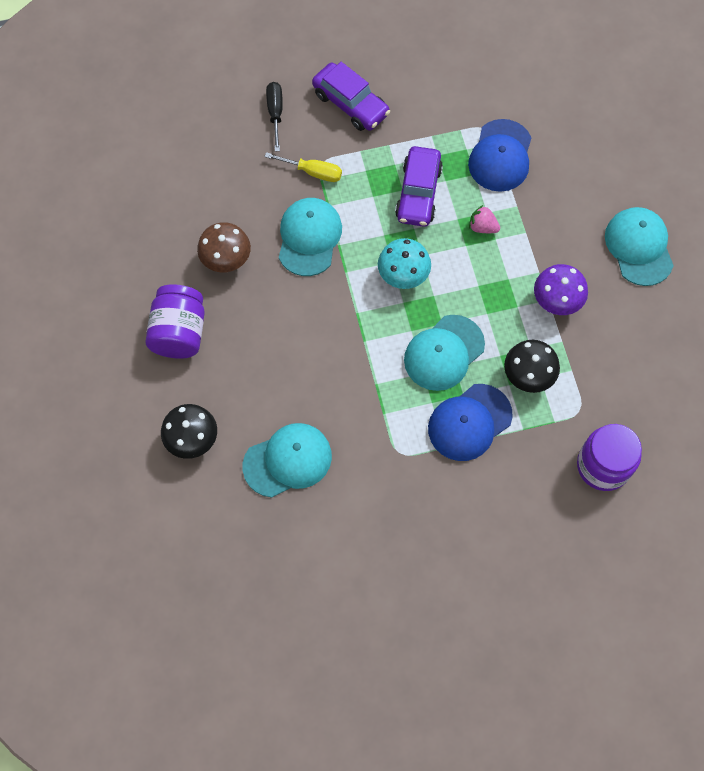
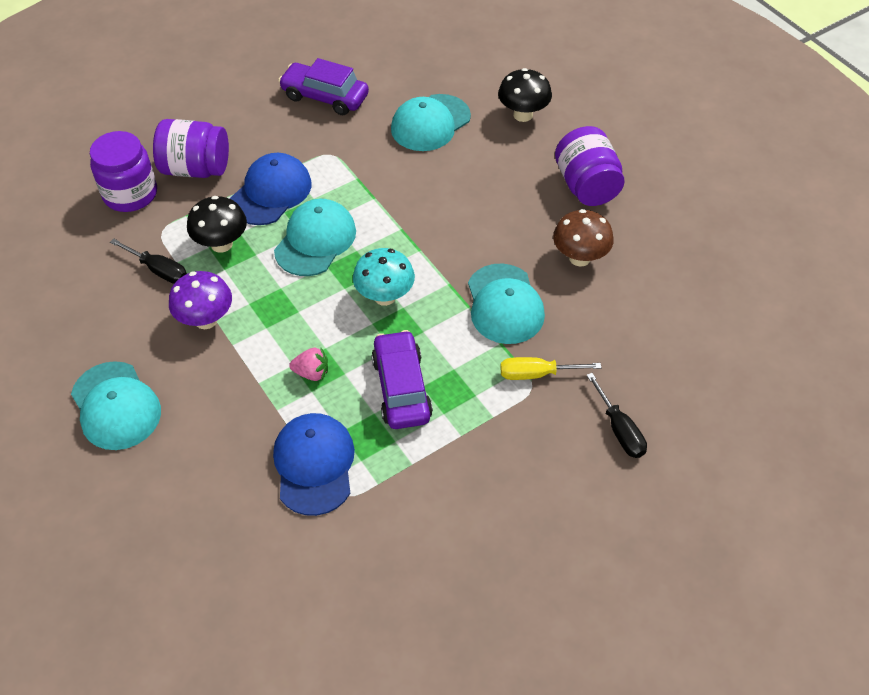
camera: 160 degrees right, 15 degrees down
purple car [312,62,390,131] -> purple car moved to [278,58,369,115]
none -> black screwdriver [110,239,187,284]
none -> purple jar [153,119,229,178]

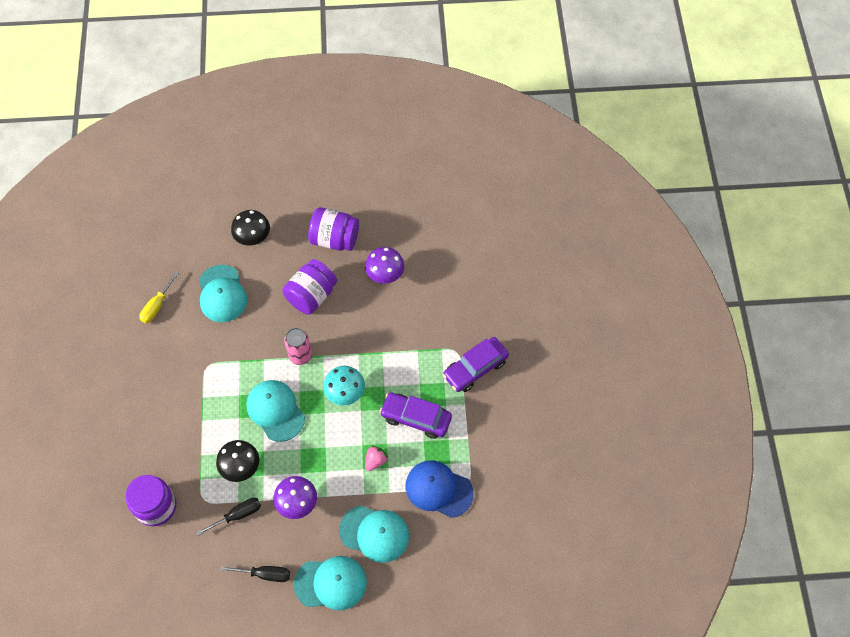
camera: 60 degrees left, 10 degrees up
purple jar [153,119,229,178] -> purple jar moved to [282,259,337,314]
blue cap [230,153,312,225] -> none
purple car [278,58,369,115] -> purple car moved to [443,337,509,392]
turquoise cap [468,263,545,344] -> turquoise cap moved to [339,505,409,563]
yellow screwdriver [500,357,601,380] -> yellow screwdriver moved to [139,272,179,323]
brown mushroom [553,209,614,266] -> purple mushroom [365,247,404,284]
black screwdriver [586,373,647,458] -> black screwdriver moved to [221,566,290,582]
none -> pink can [284,328,312,365]

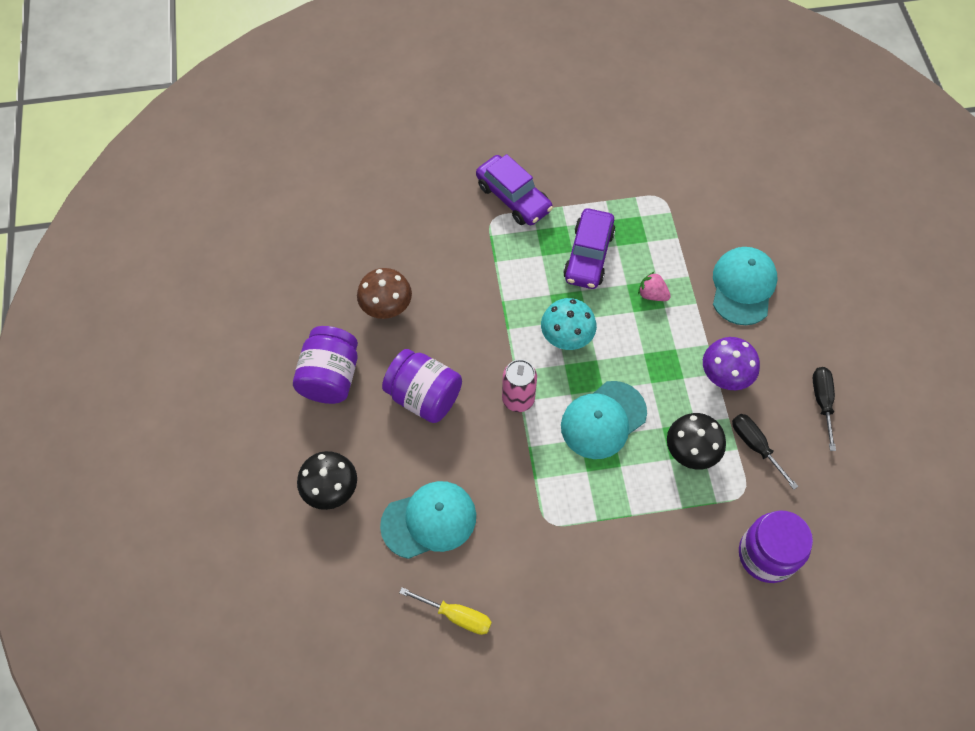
camera: 95 degrees left, 0 degrees up
turquoise cap [294,556,367,610] -> none
purple mushroom [365,247,404,284] -> brown mushroom [357,268,412,319]
blue cap [405,460,474,518] -> none

